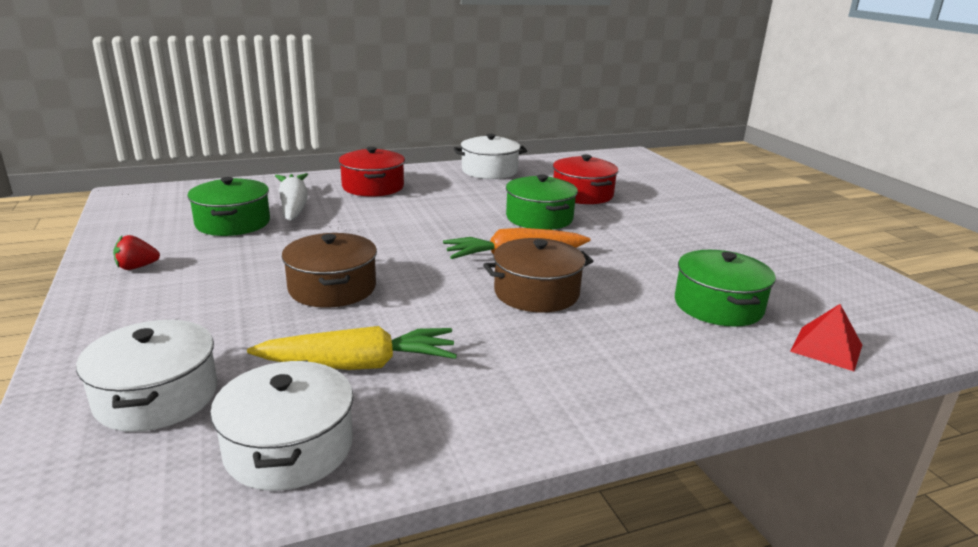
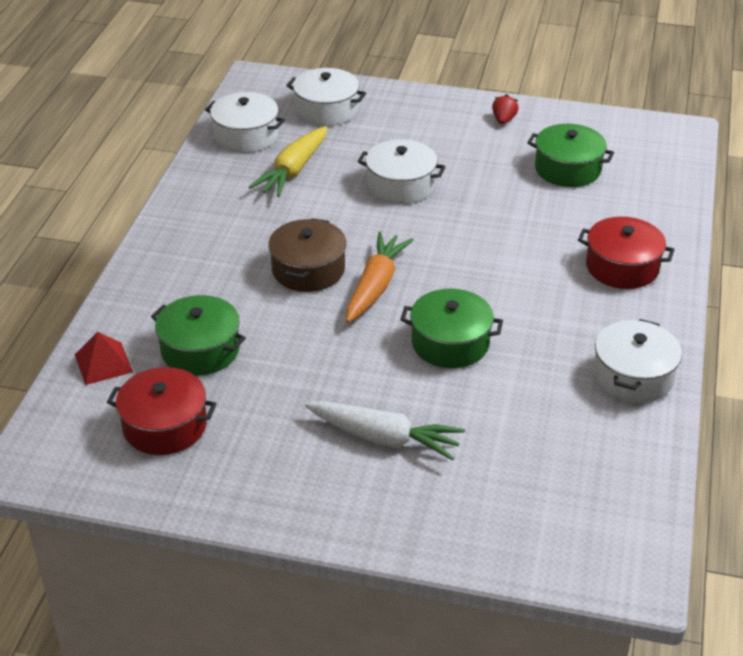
camera: 125 degrees right, 15 degrees up
white carrot [275,173,308,220] -> white carrot moved to [305,401,465,461]
brown pot [282,233,377,308] -> white pot [357,139,446,204]
red pot [553,154,618,204] -> red pot moved to [107,367,217,455]

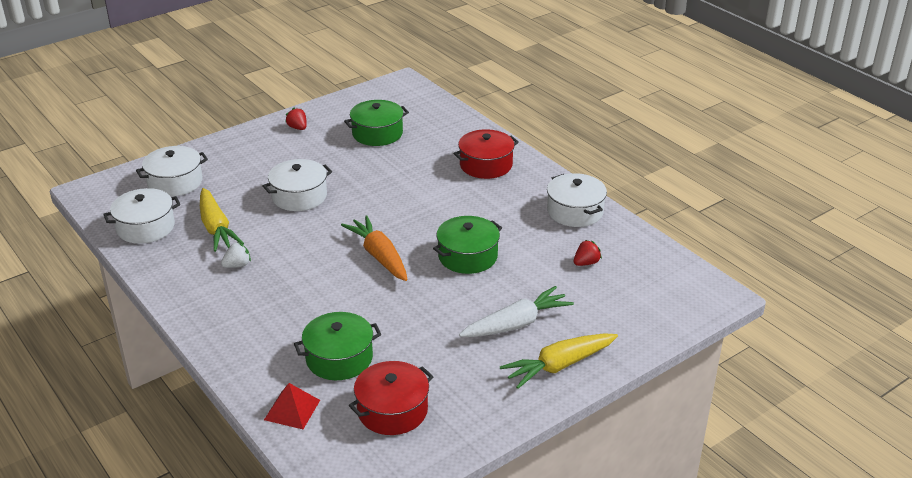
camera: 50 degrees left, 5 degrees down
brown pot [268,218,347,292] -> none
none -> white strawberry [221,242,251,268]
none -> yellow carrot [499,334,618,389]
none -> red strawberry [574,240,602,266]

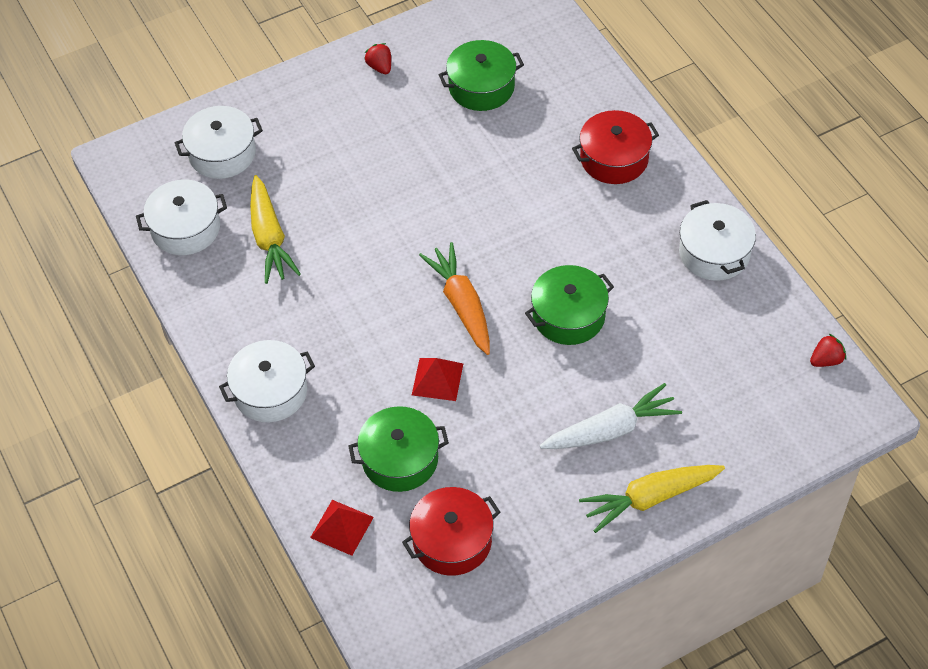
camera: 10 degrees right, 20 degrees up
white strawberry [221,242,251,268] -> none
white pot [262,159,332,211] -> white pot moved to [219,340,315,422]
red strawberry [574,240,602,266] -> red strawberry moved to [810,334,846,367]
none -> red pyramid [412,358,463,401]

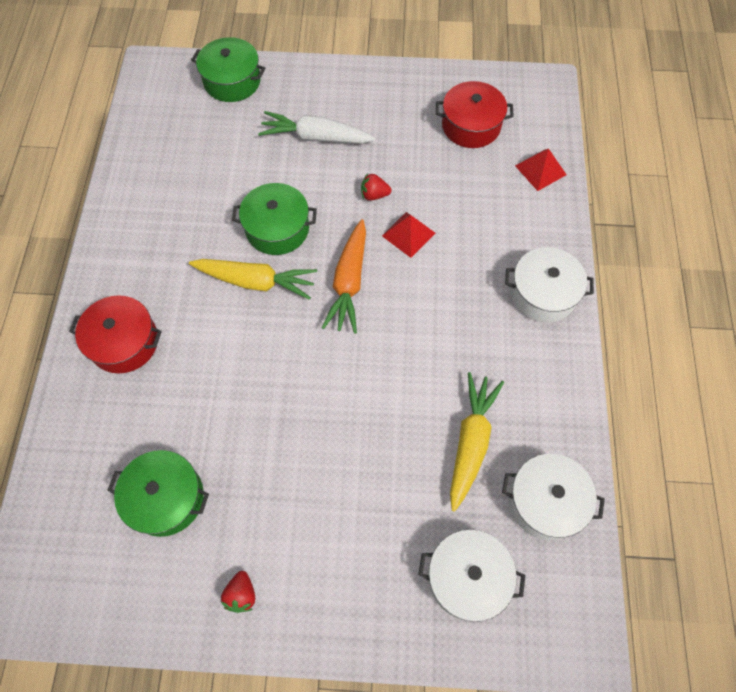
camera: 150 degrees left, 10 degrees up
green pot [348,406,449,492] -> green pot moved to [191,37,266,102]
yellow carrot [579,465,725,533] -> yellow carrot moved to [189,259,317,300]
white pot [679,200,756,281] -> none
red strawberry [810,334,846,367] -> red strawberry moved to [361,173,392,201]

